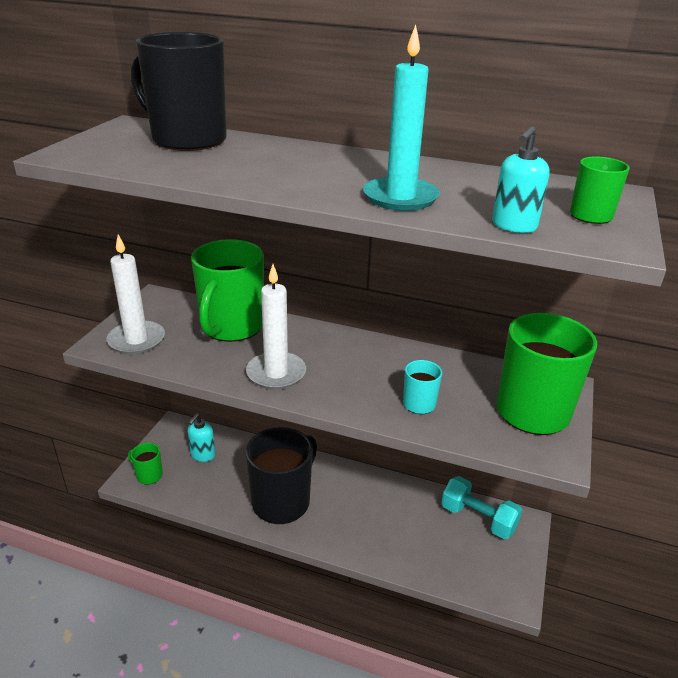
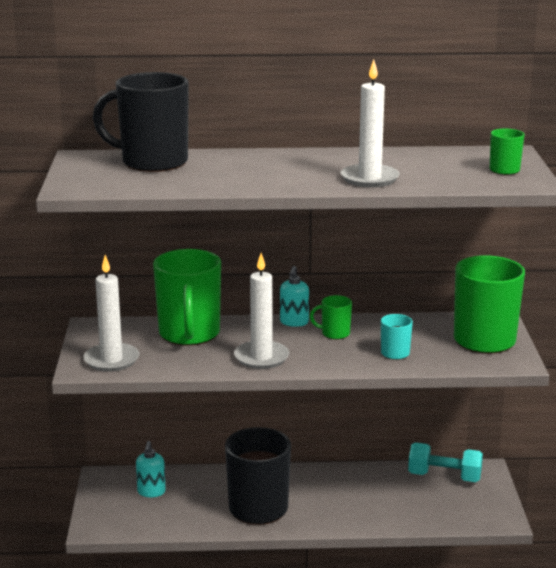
camera: 20 degrees left, 10 degrees down
green mug [128,443,163,485] -> green mug moved to [310,295,352,340]
turquoise candle [363,25,440,211] -> white candle [341,59,400,187]
turquoise soap dispenser [492,126,550,233] -> turquoise soap dispenser moved to [280,266,309,327]

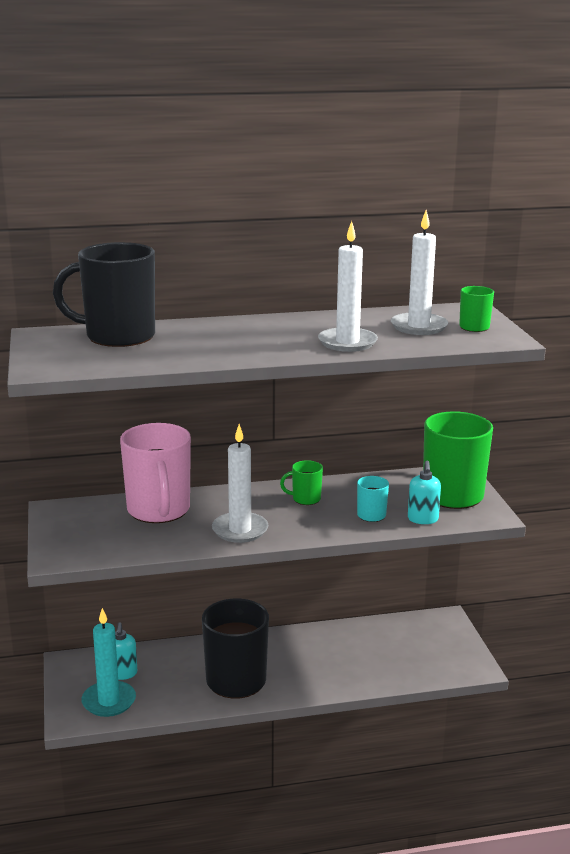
camera: 10 degrees left, 0 degrees up
white candle [83,255,139,372] -> white candle moved to [391,210,448,335]
green mug [153,249,221,346] -> pink mug [120,423,191,523]
turquoise soap dispenser [280,266,309,327] -> turquoise soap dispenser moved to [408,461,441,524]
turquoise dumbbell [408,442,483,482] -> none
none -> turquoise candle [81,608,136,717]

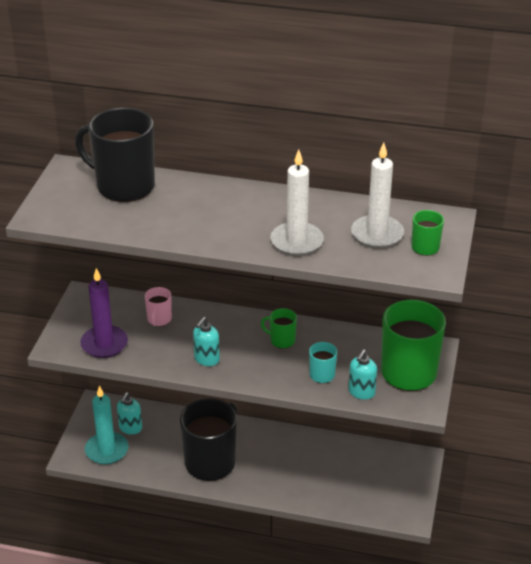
camera: 25 degrees right, 15 degrees up
pink mug [120,423,191,523] -> pink mug [145,287,172,326], size x0.46
white candle [212,424,268,543] -> turquoise soap dispenser [193,317,220,366]
none -> purple candle [80,268,128,358]

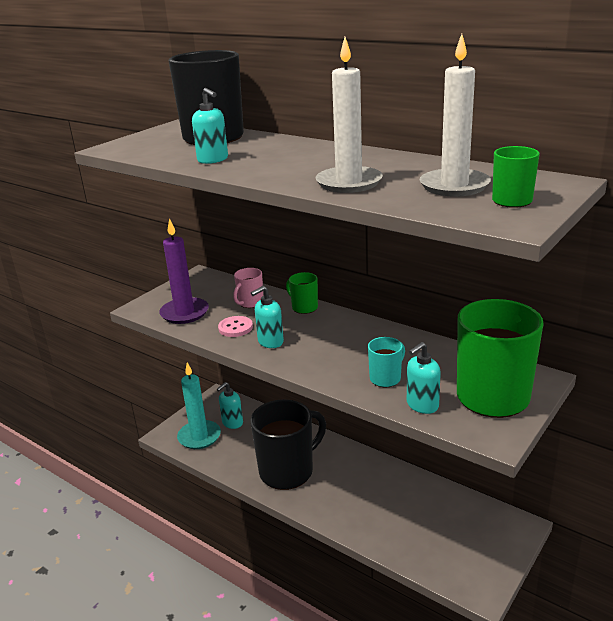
camera: 25 degrees right, 10 degrees down
green mug [261,308,297,349] -> green mug moved to [286,272,318,314]
none -> turquoise soap dispenser [192,88,228,164]
none -> pink button [218,316,253,337]

